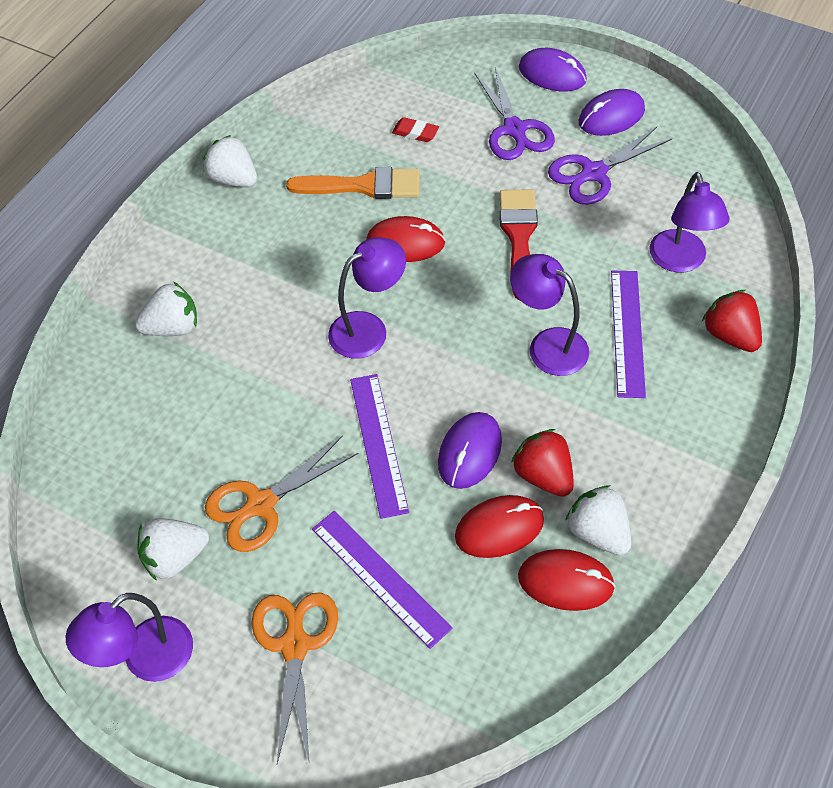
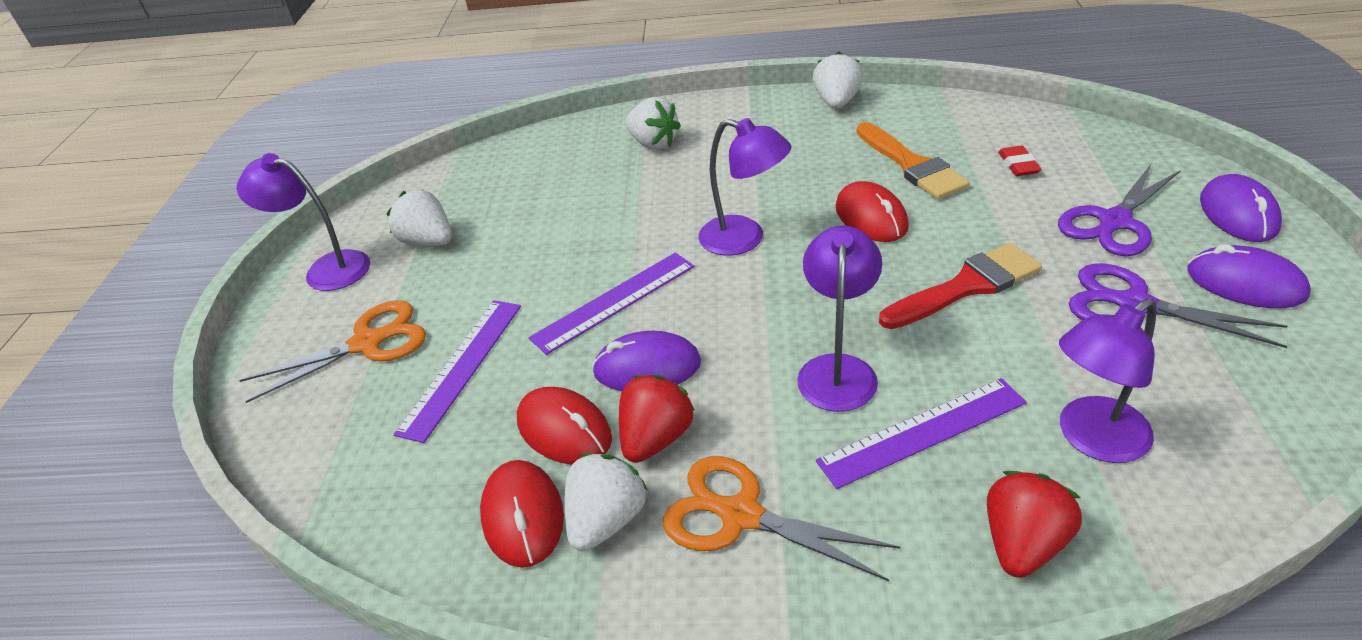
camera: 65 degrees right, 15 degrees down
orange scissors [205,435,359,552] -> orange scissors moved to [663,456,900,581]

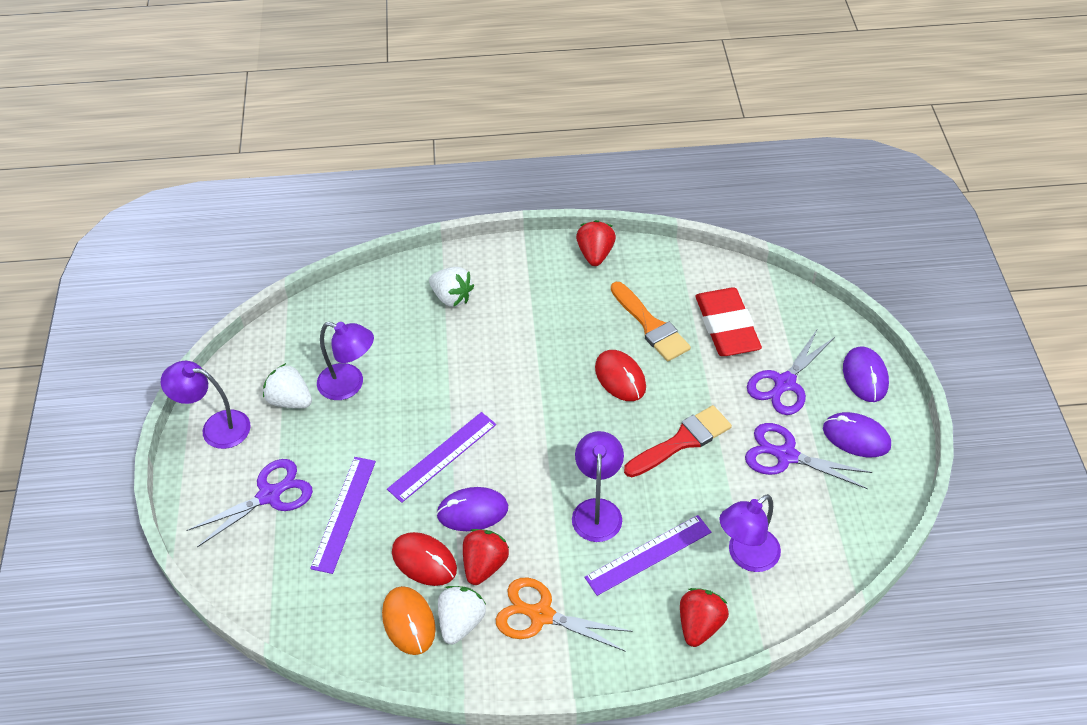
camera: 10 degrees left, 10 degrees up
orange scissors [239,300,426,403] -> purple scissors [186,459,313,547]
red mouse [480,460,564,568] -> orange mouse [382,586,436,655]
purple lamp [698,118,792,256] -> purple lamp moved to [317,322,374,400]
white strawberry [813,51,863,109] -> red strawberry [576,220,616,266]
red eraser [998,146,1042,176] -> red eraser [696,287,762,356], size x2.40

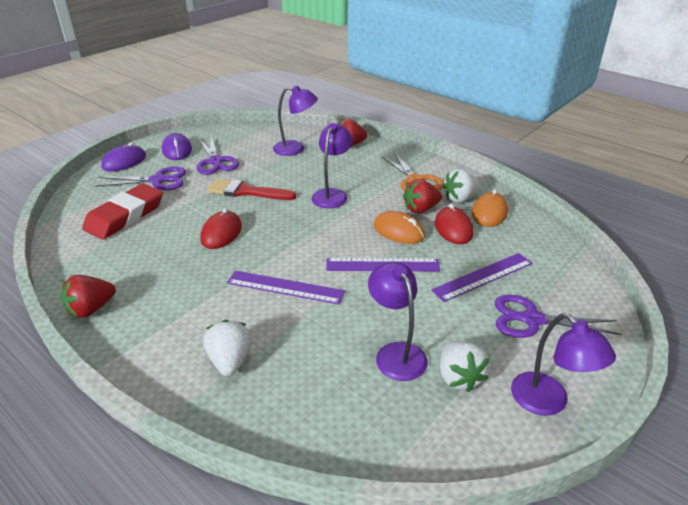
camera: 135 degrees left, 15 degrees down
purple mouse [436,487,508,531] -> orange mouse [374,211,425,244]
purple lamp [572,431,624,542] -> purple lamp turned 150 degrees clockwise [311,123,353,208]
purple ruler [584,515,711,596] -> purple ruler moved to [227,271,345,304]
orange brush [611,282,691,362] -> none

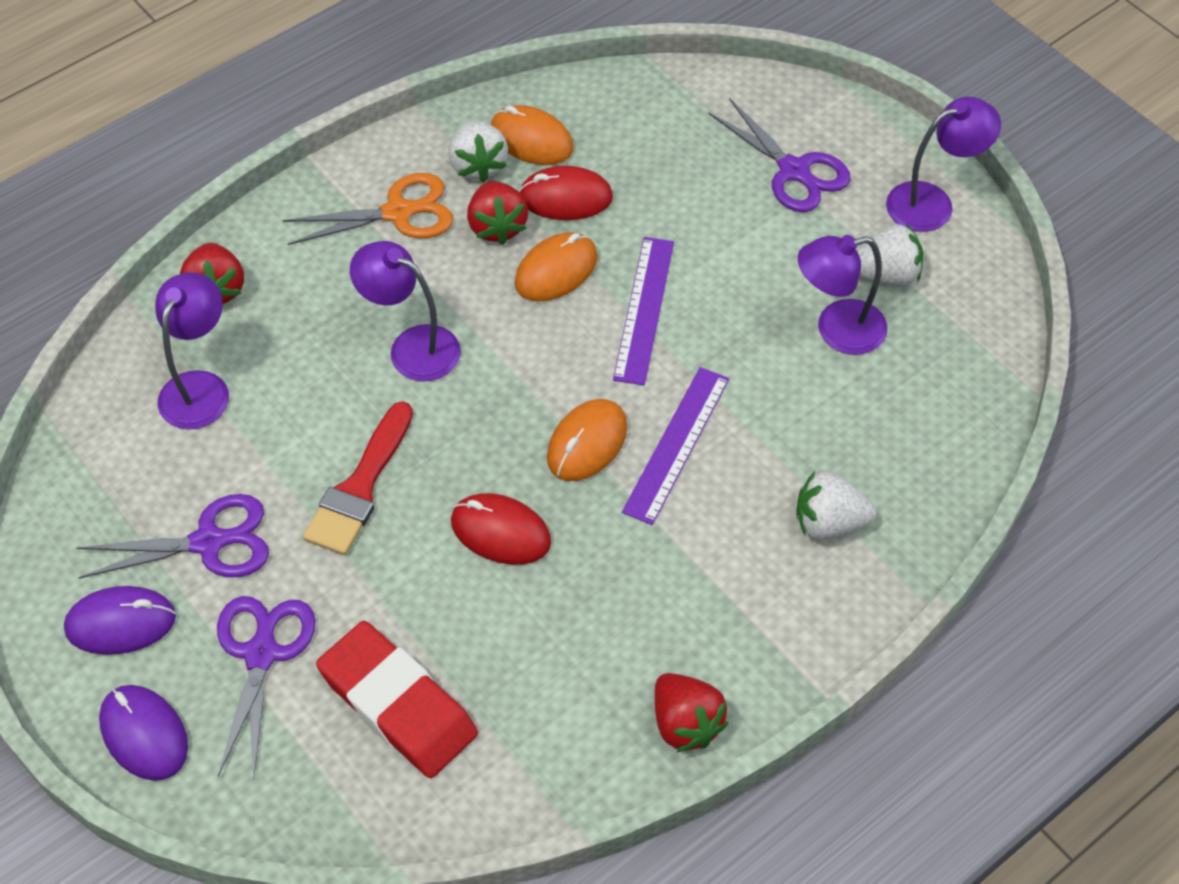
camera: 80 degrees left, 20 degrees up
purple ruler [431,253,532,302] -> none
purple scissors [495,295,622,338] -> purple scissors turned 60 degrees counterclockwise [709,98,851,212]
none -> orange mouse [547,399,627,481]

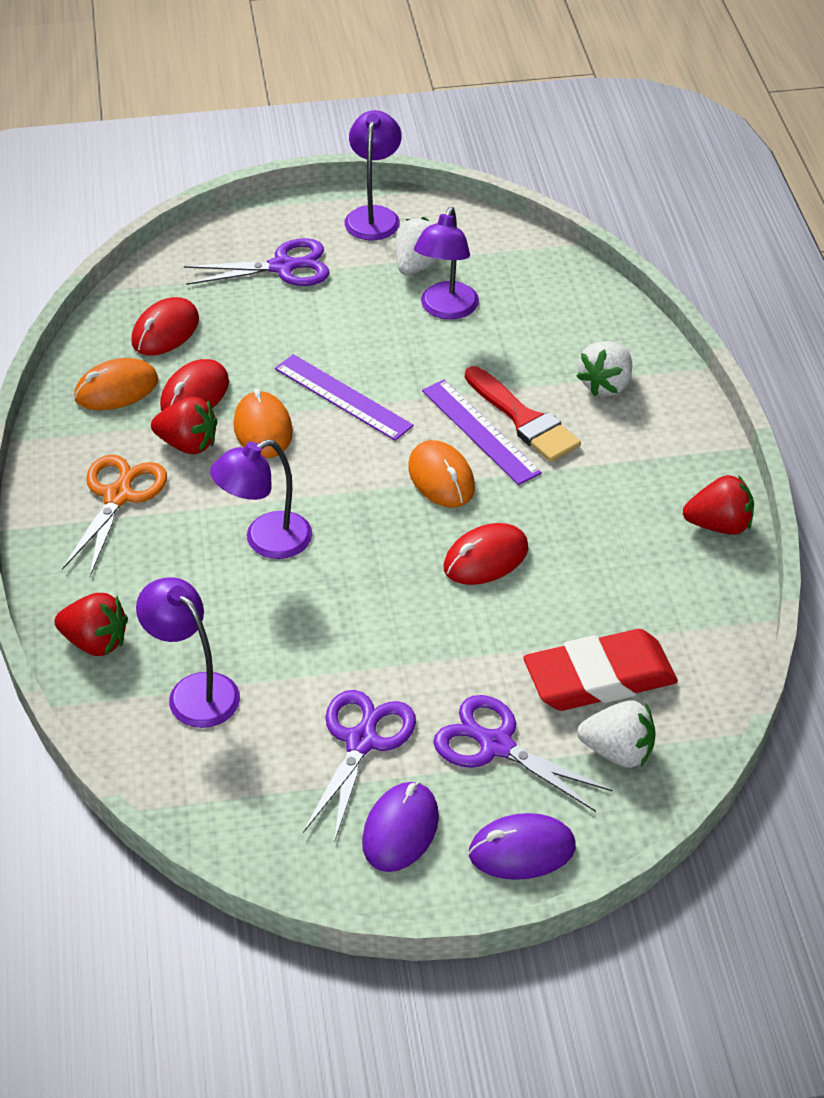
camera: 60 degrees left, 10 degrees down
red brush [303,401,413,555] -> red brush moved to [465,366,581,462]
white strawberry [449,121,508,182] -> white strawberry moved to [577,700,655,768]
none -> red mouse [132,297,199,355]

